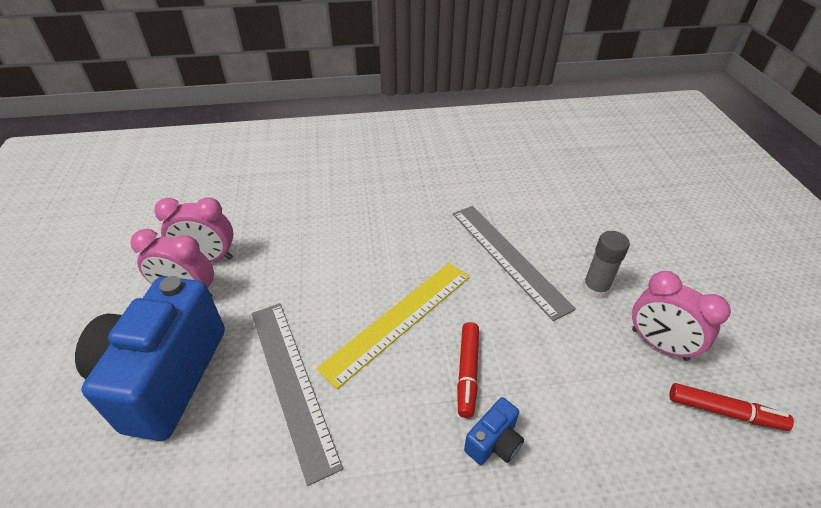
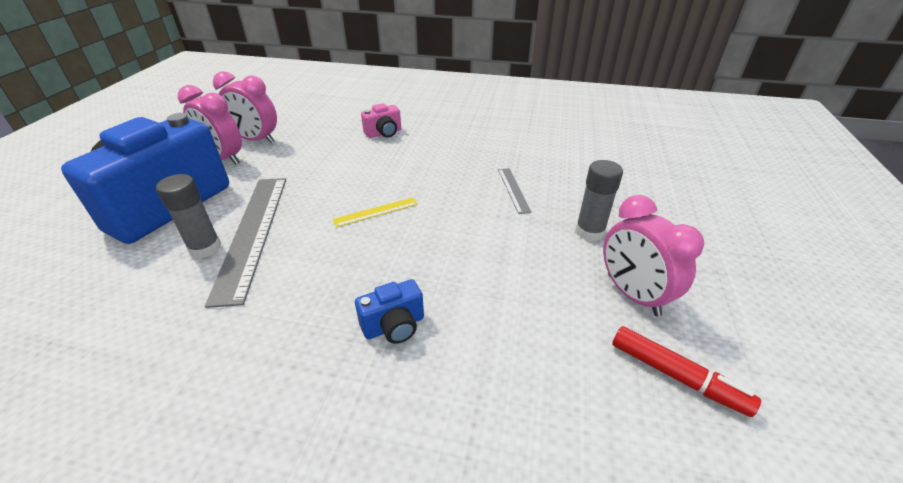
camera: 20 degrees right, 5 degrees down
yellow ruler [316,263,470,389] -> yellow ruler [332,197,418,227], size x0.46
grey ruler [453,206,576,321] -> grey ruler [498,168,532,214], size x0.46
red marker [457,322,479,418] -> none
none -> grey glue stick [156,174,221,258]
none -> pink camera [361,103,401,138]

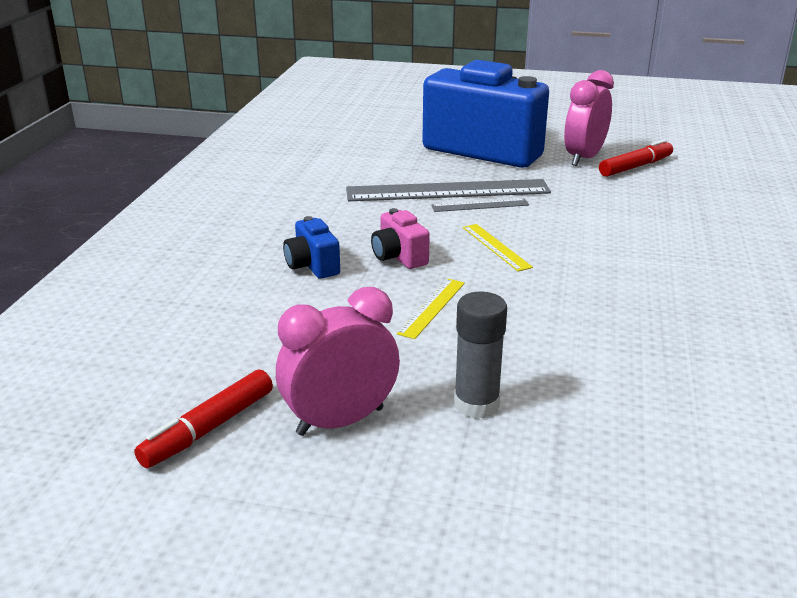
camera: 90 degrees right, 10 degrees down
grey glue stick [156,174,221,258] -> none
pink clock [213,71,277,144] -> red marker [599,139,673,177]
pink camera [361,103,401,138] -> pink camera moved to [371,208,430,269]
grey ruler [498,168,532,214] -> grey ruler moved to [431,198,529,212]
none -> yellow ruler [397,279,465,339]

